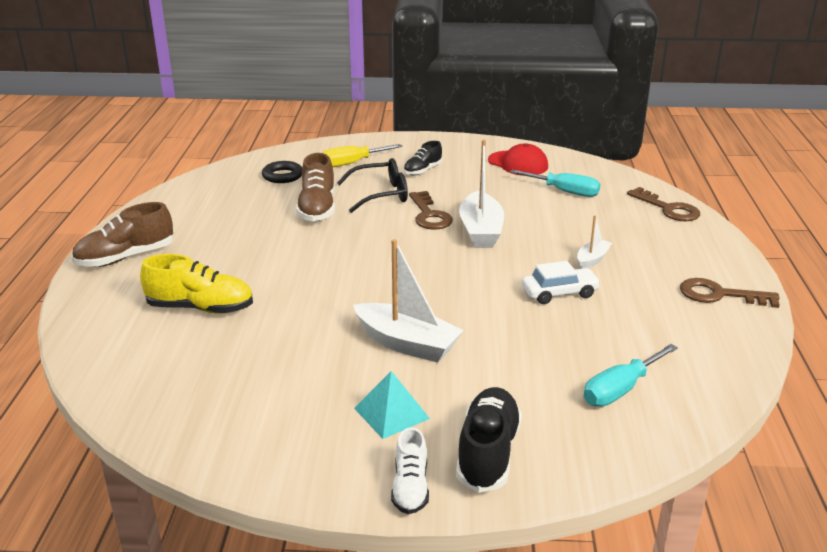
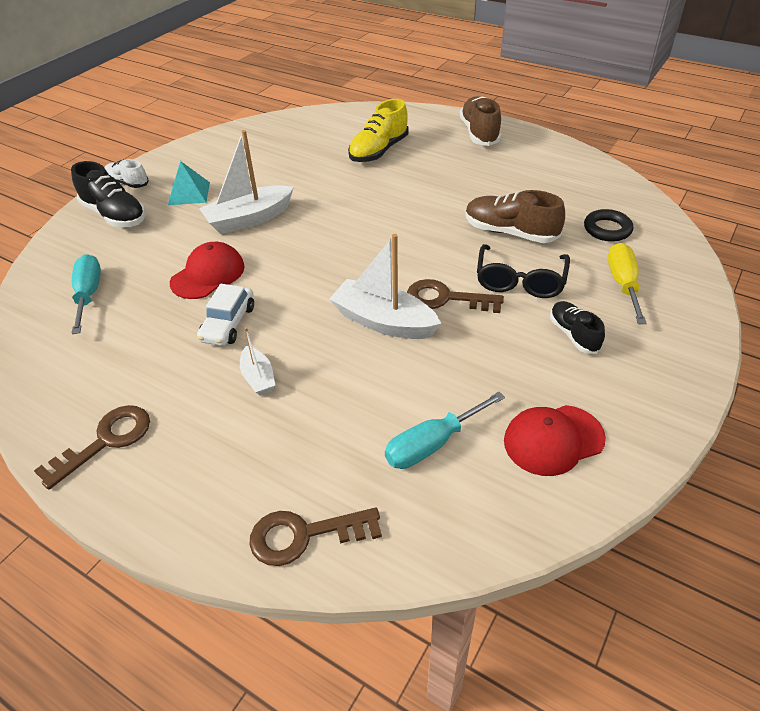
camera: 120 degrees right, 15 degrees up
none -> red cap [170,242,245,299]

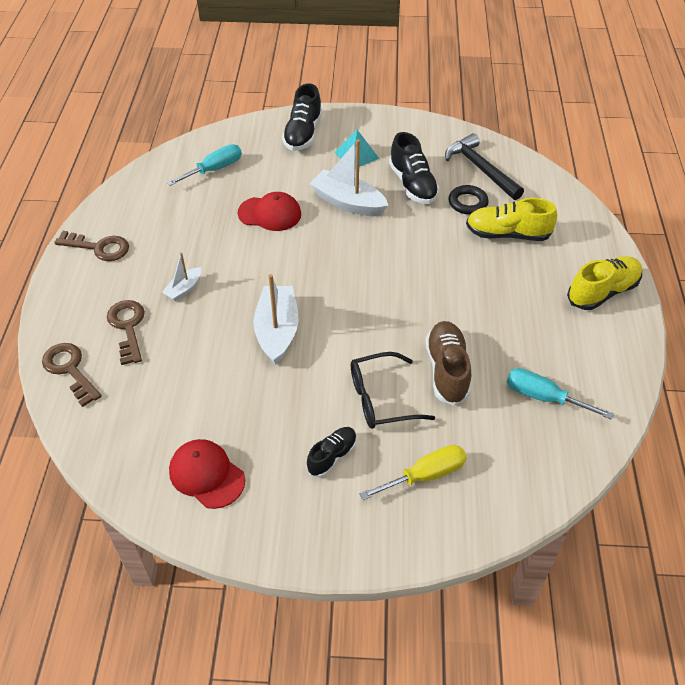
camera: 60 degrees right, 5 degrees up
white shoe [104,159,149,188] -> none
white car [197,284,254,346] -> none
turquoise screwdriver [385,392,505,469] -> turquoise screwdriver moved to [507,368,614,420]
brown key [407,279,504,313] -> brown key moved to [107,300,145,365]
brown shoe [460,96,501,146] -> yellow shoe [567,256,642,310]
black ring [584,209,633,242] -> black ring moved to [448,185,489,215]
none -> black shoe [389,132,439,204]
none -> black hammer [445,133,524,200]

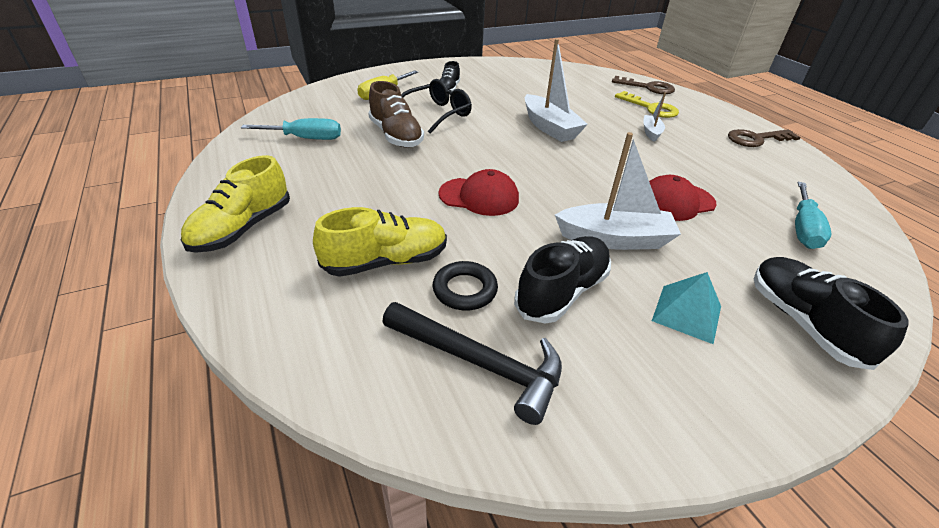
camera: 150 degrees right, 10 degrees down
brown key [107,300,145,365] -> yellow key [615,91,679,118]
red cap [169,439,245,509] -> red cap moved to [438,169,519,216]
black shoe [389,132,439,204] -> black shoe turned 90 degrees clockwise [514,236,611,323]

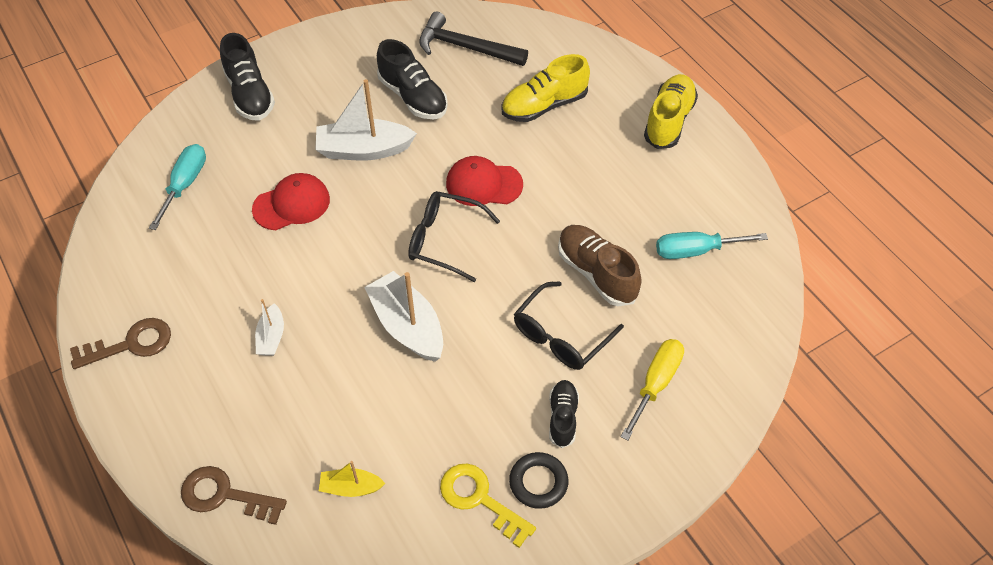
camera: 175 degrees right, 15 degrees up
black ring [433,261,498,310] -> black ring moved to [509,452,568,509]
black shoe [514,236,611,323] -> black shoe turned 75 degrees counterclockwise [377,39,448,120]
yellow key [615,91,679,118] -> yellow key moved to [440,464,536,548]
turquoise pyramid [652,272,721,344] -> none
none -> yellow boat [319,461,385,497]
none -> black glasses [408,191,500,282]

